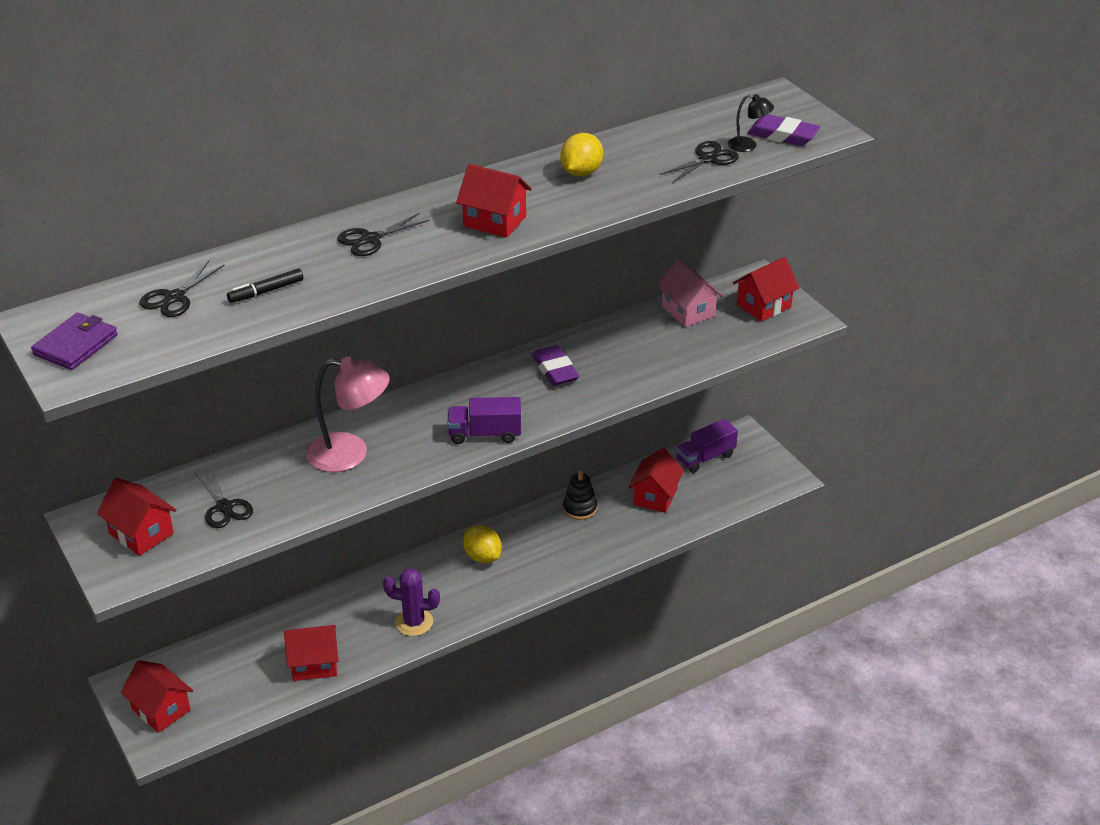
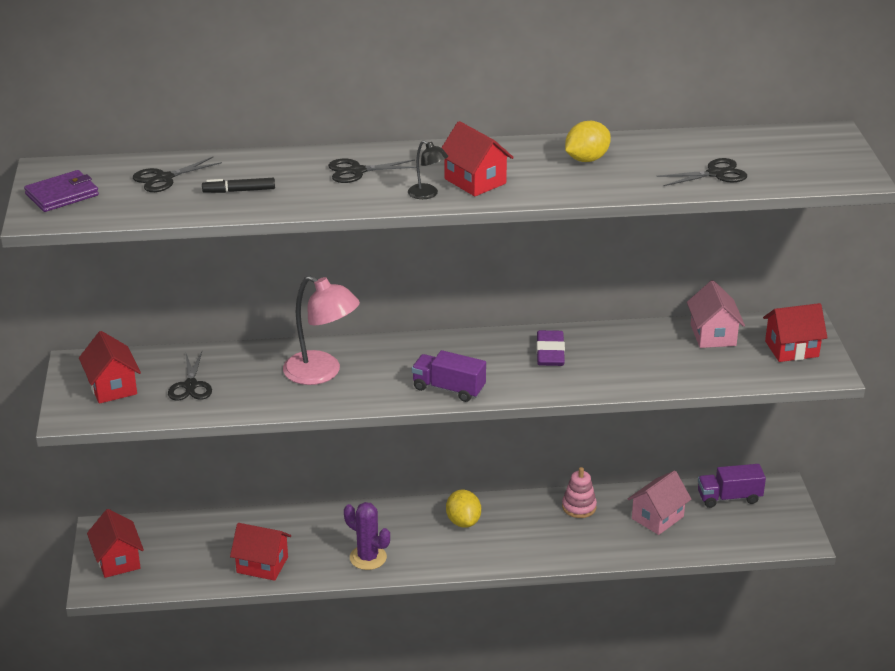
camera: 25 degrees right, 5 degrees down
black stacking toy [563,470,597,520] -> pink stacking toy [562,467,597,518]
red house [628,448,684,513] -> pink house [628,470,691,535]
black lamp [728,94,774,152] -> black lamp moved to [408,140,448,199]
purple eraser [747,114,820,146] -> none

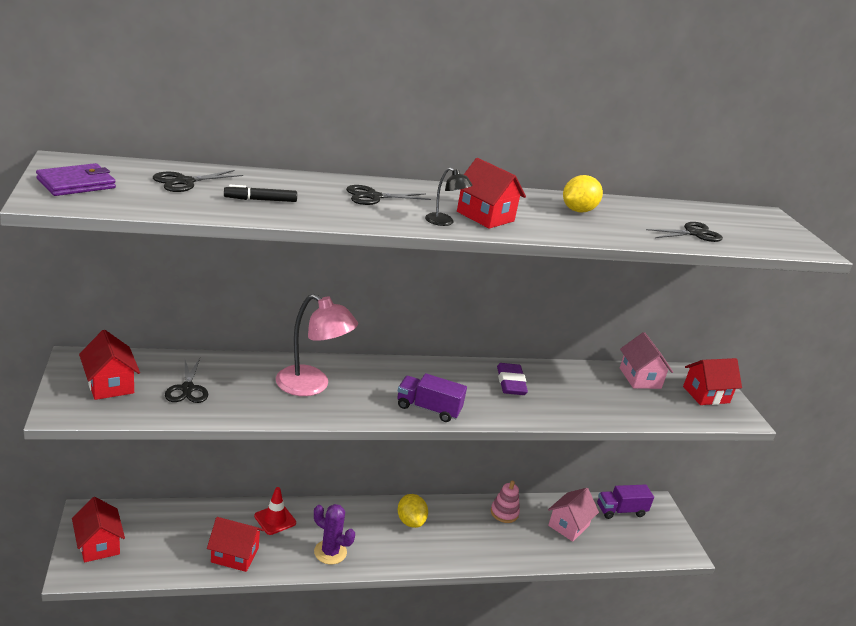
camera: 10 degrees left, 5 degrees down
none -> red traffic cone [254,487,296,535]

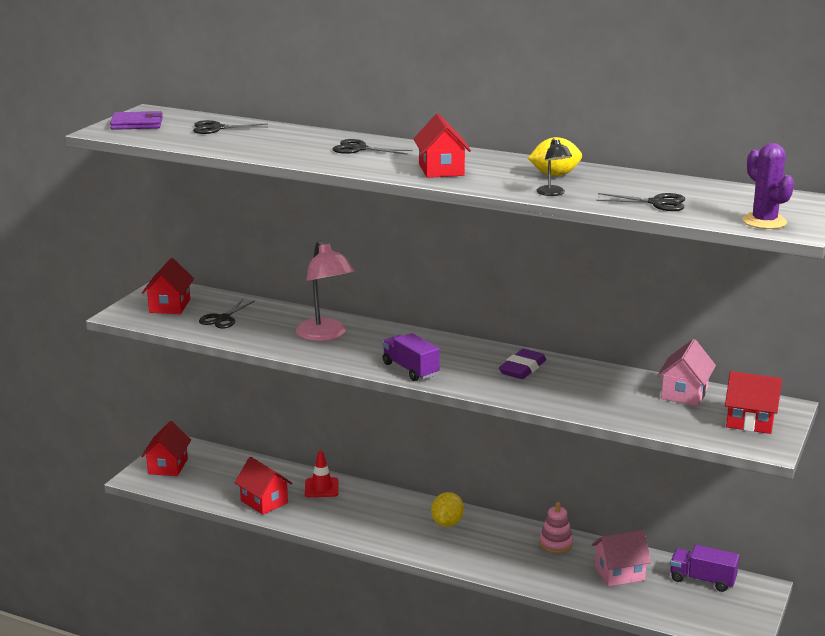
camera: 40 degrees right, 5 degrees down
black marker [224,185,297,202] -> none
purple cactus [314,504,355,564] -> purple cactus moved to [742,143,794,229]
black lamp [425,167,473,226] -> black lamp moved to [536,138,572,196]

